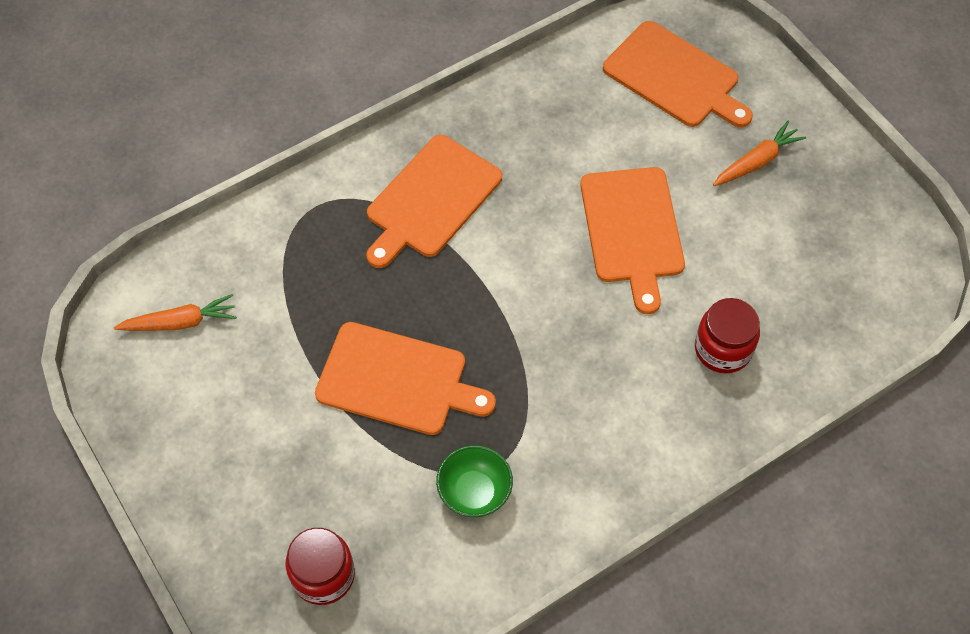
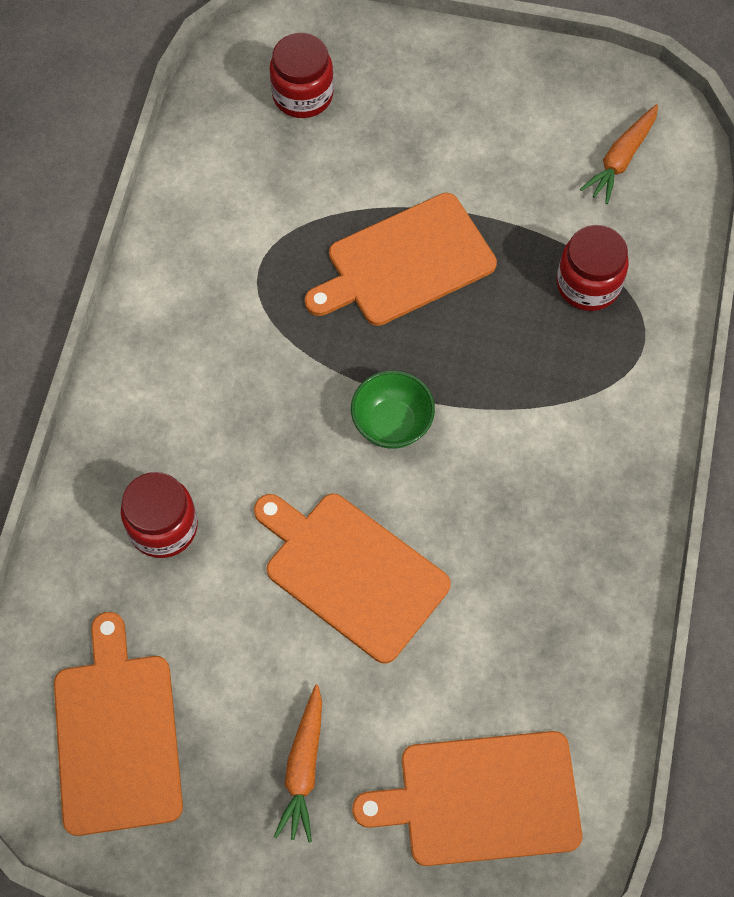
camera: 135 degrees right, 5 degrees up
orange cutting board [366,135,502,268] -> orange cutting board moved to [54,612,183,836]
green bowl [436,445,513,517] -> green bowl moved to [351,371,435,449]
none -> red jar [557,225,629,311]

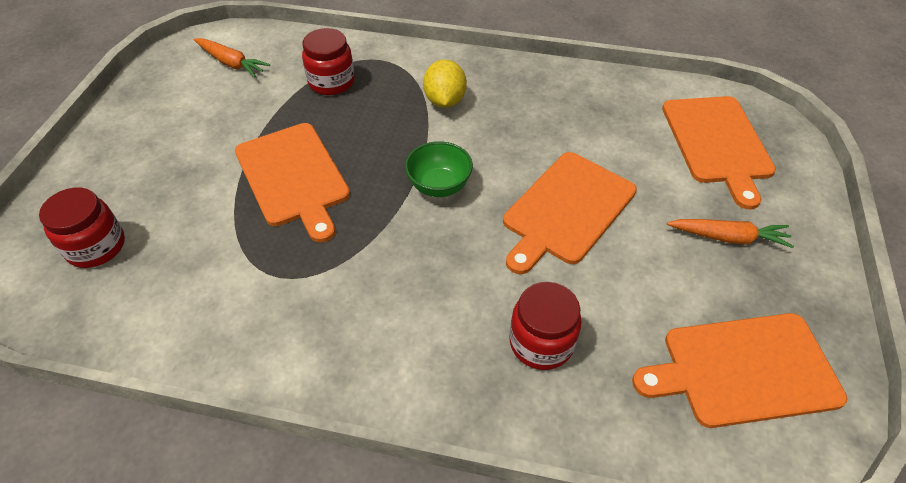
camera: 90 degrees left, 15 degrees down
none -> yellow lemon [423,59,467,108]

